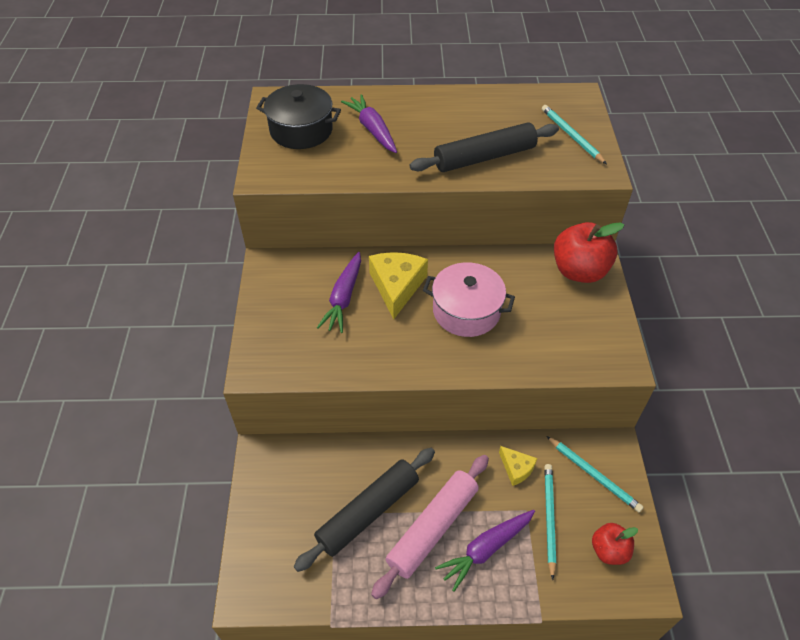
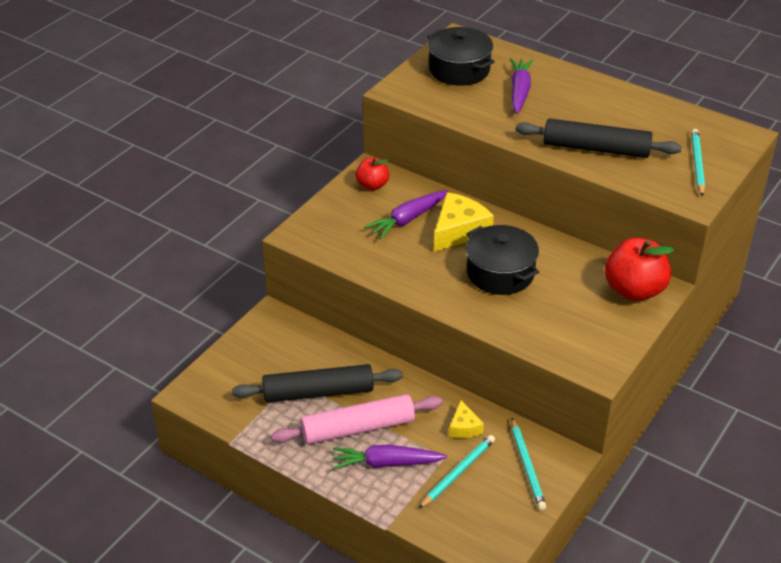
camera: 35 degrees right, 10 degrees down
pink pot [423,262,515,337] -> black pot [466,225,539,295]
red apple [592,523,638,565] -> red apple moved to [356,157,389,190]

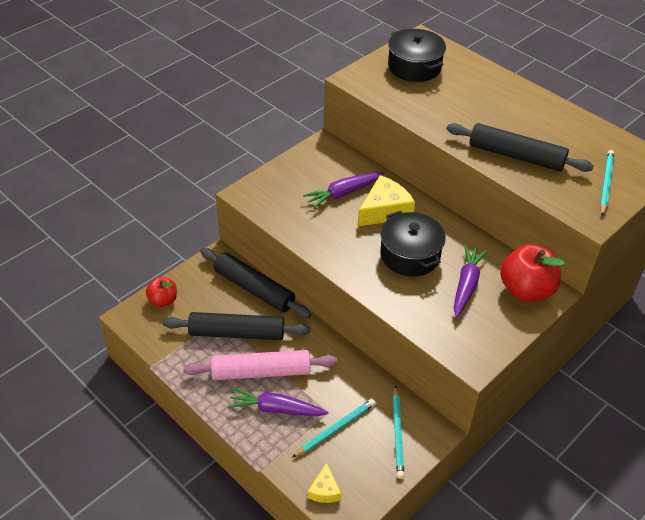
camera: 10 degrees right, 5 degrees up
red apple [356,157,389,190] -> red apple moved to [146,277,177,307]
yellow cheese [449,400,484,438] -> yellow cheese moved to [307,462,341,503]
purple carrot [510,58,533,114] -> purple carrot moved to [454,245,487,318]
none -> black rolling pin [200,248,311,318]

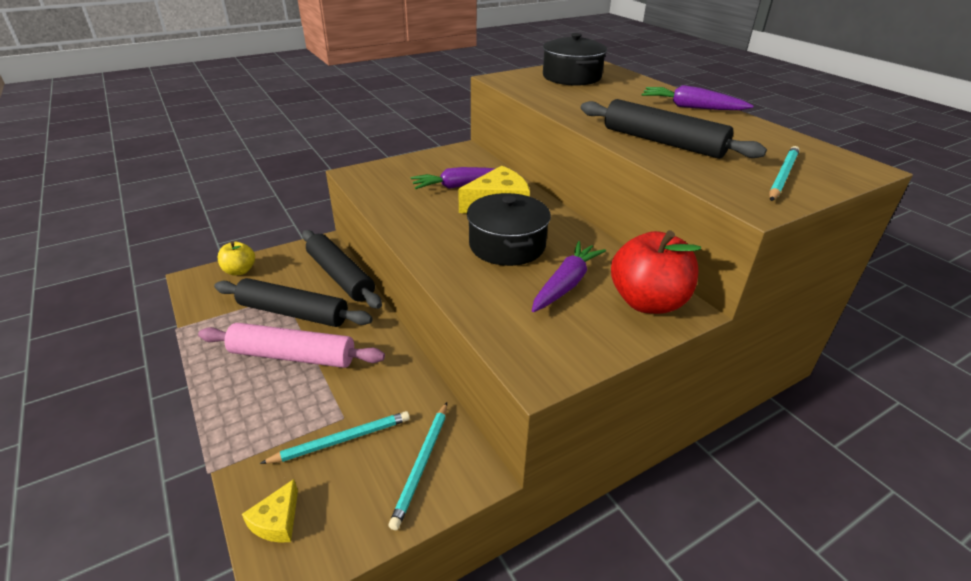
camera: 15 degrees right, 10 degrees down
red apple [146,277,177,307] -> yellow apple [218,241,255,275]
purple carrot [228,387,329,416] -> purple carrot moved to [642,85,754,110]

